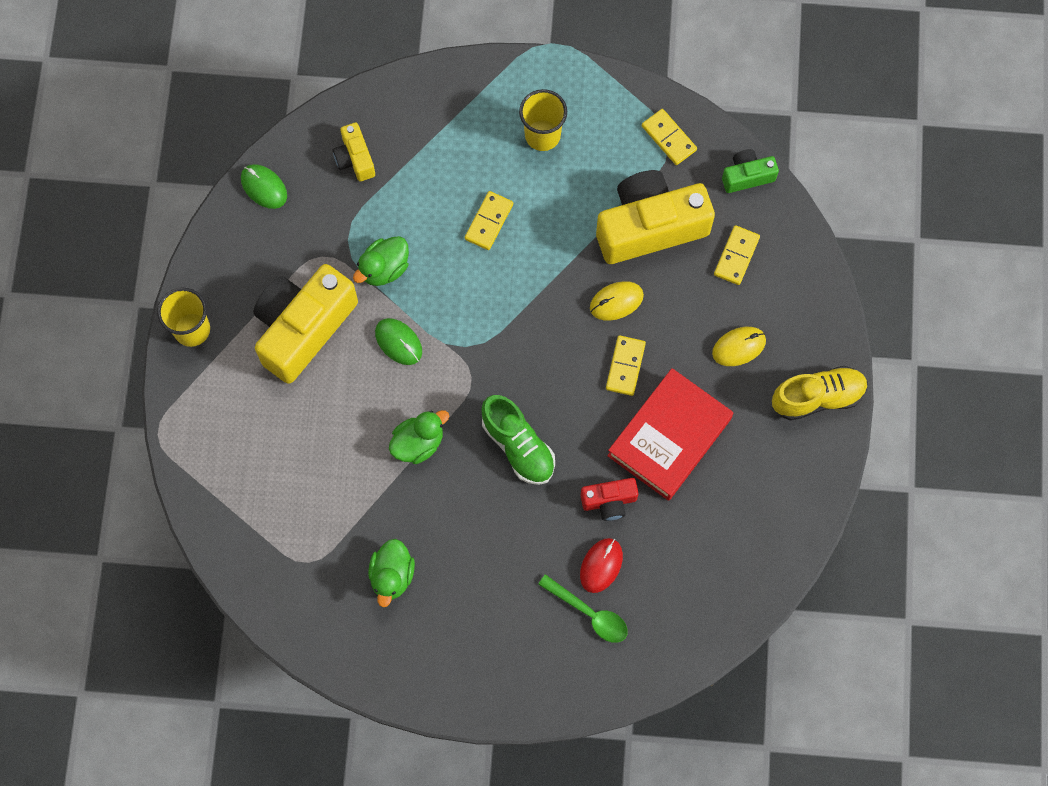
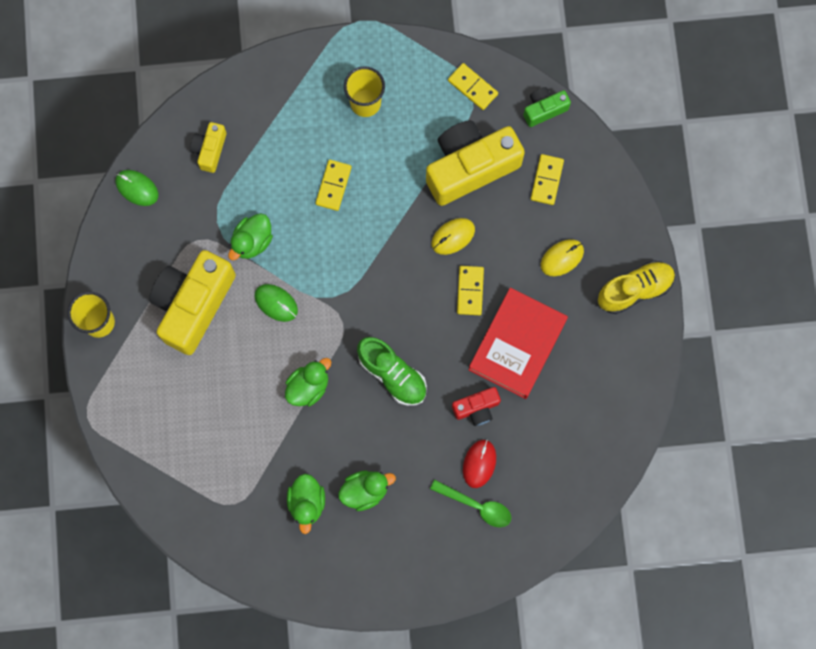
camera: 10 degrees left, 5 degrees up
yellow camera [333,122,375,181] -> yellow camera turned 45 degrees clockwise [190,122,226,173]
none -> green duck [338,471,396,511]

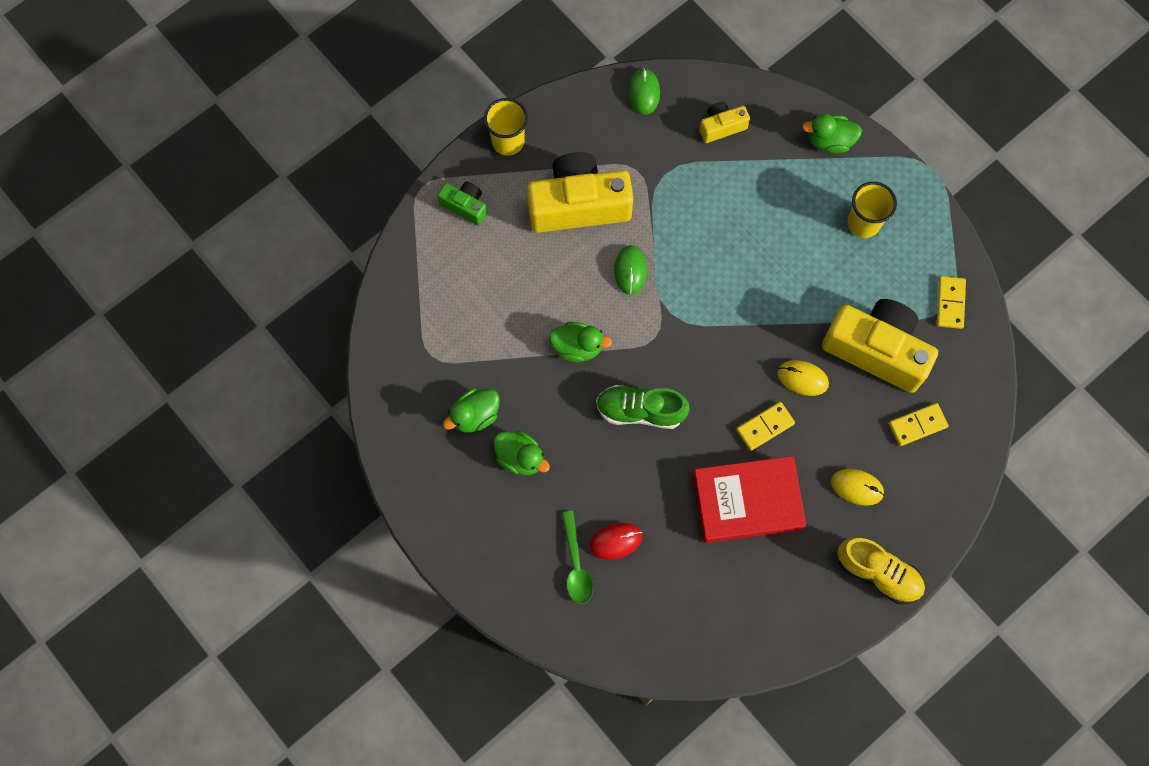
camera: 55 degrees right, 5 degrees down
green duck [228,213,273,260] -> green duck moved to [802,114,862,153]
yellow domino [316,160,352,211] -> none
green shoe [357,337,427,406] -> green shoe turned 90 degrees clockwise [596,385,690,429]
red camera [452,387,501,426] -> none
green camera [523,87,571,127] -> green camera moved to [437,182,487,226]

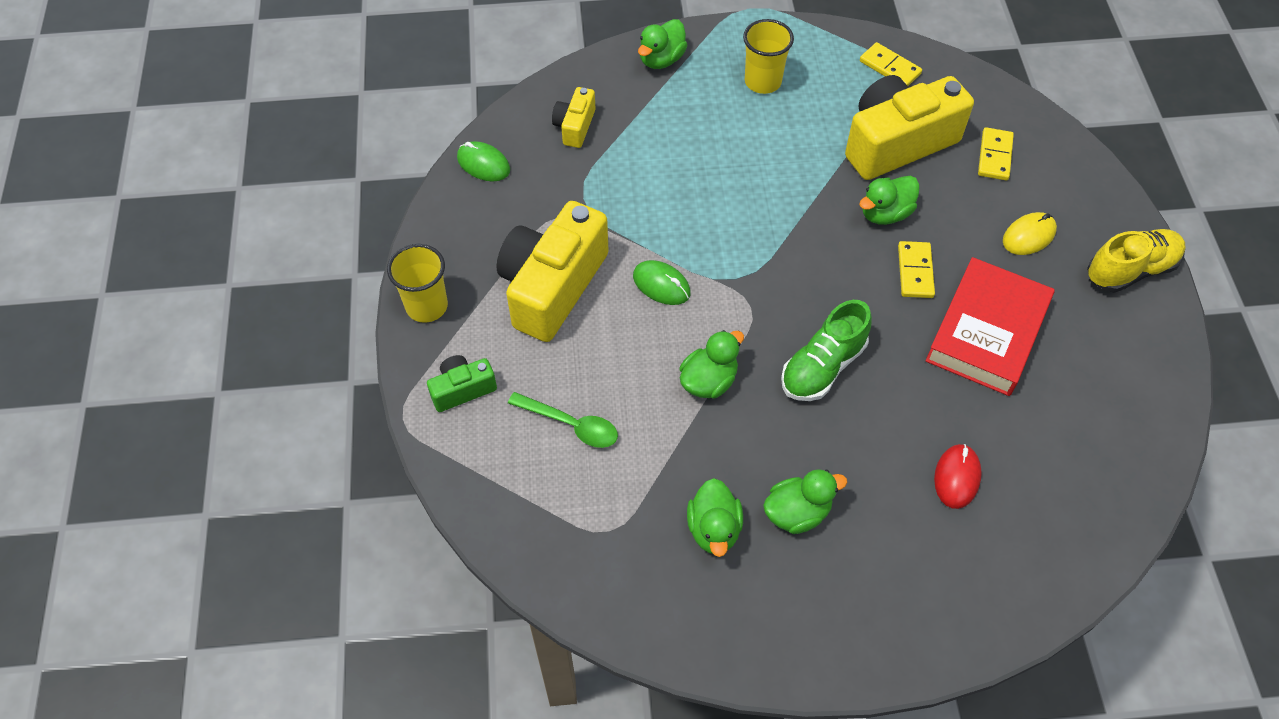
camera: 55 degrees left, 15 degrees down
green spoon [562,511,593,604] -> green spoon moved to [508,392,618,448]
yellow mouse [777,360,829,396] -> green duck [859,176,920,225]

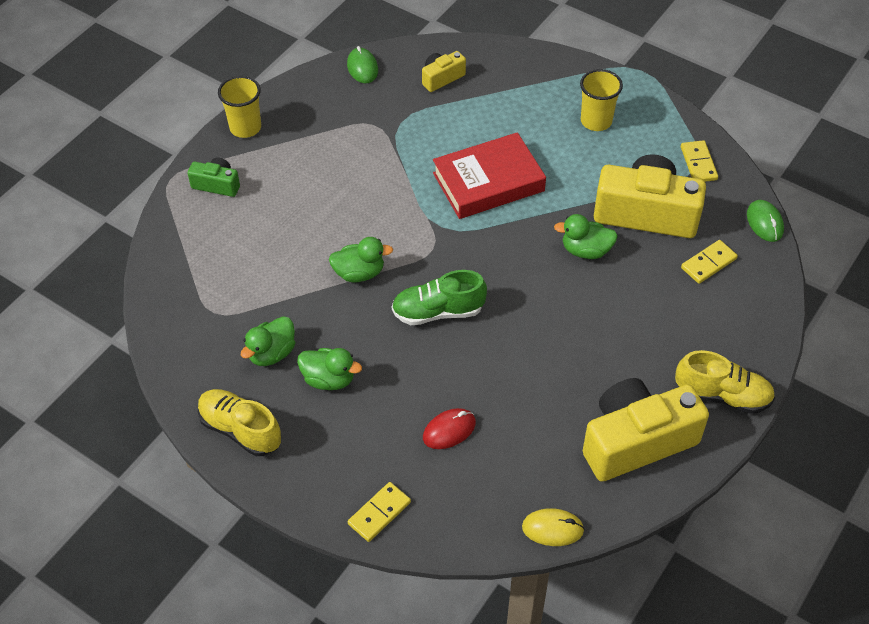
camera: 40 degrees right, 5 degrees down
yellow camera [496,201,609,342] -> yellow camera moved to [583,378,709,482]
green spoon [508,392,618,448] -> none
green mouse [633,260,691,305] -> green mouse moved to [747,200,784,242]
green duck [638,19,688,69] -> none
yellow domino [898,241,935,298] -> yellow domino moved to [348,482,411,542]
red book [925,257,1055,396] -> red book moved to [433,132,546,219]
yellow mouse [1003,212,1057,255] -> yellow mouse moved to [522,508,584,546]
none -> yellow shoe [198,389,281,456]

